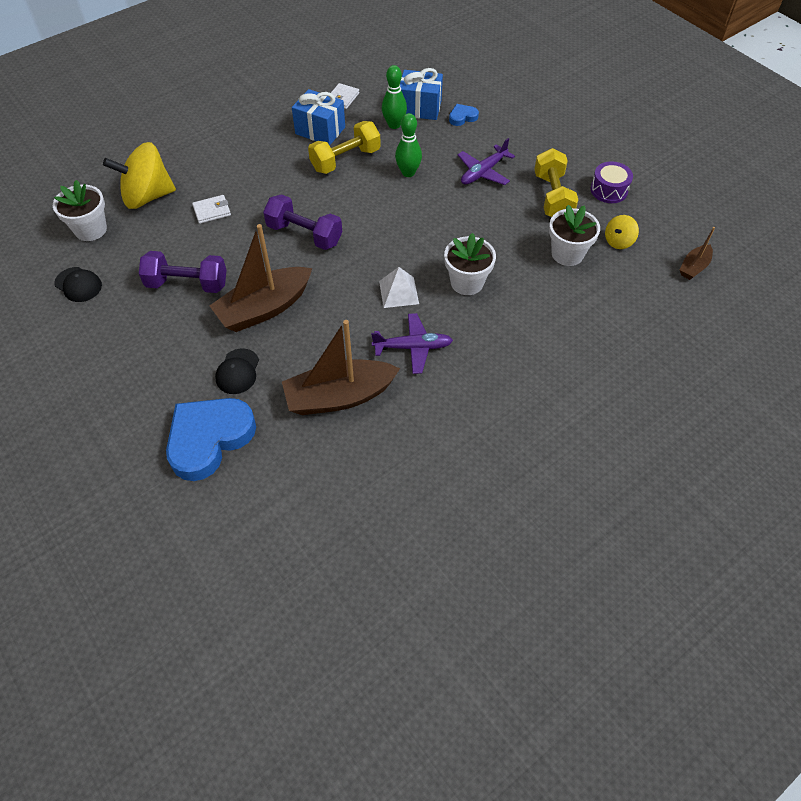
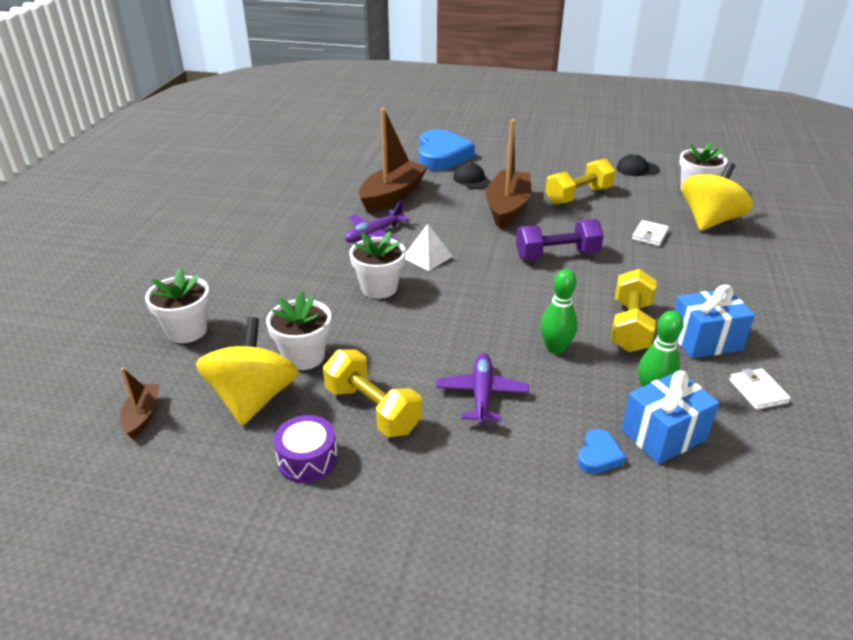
camera: 140 degrees right, 20 degrees down
purple dumbbell [139,251,226,293] -> yellow dumbbell [545,158,615,205]
yellow spinning top [605,215,639,249] -> yellow spinning top [196,317,299,426], size x2.10
none -> white flower pot [145,268,210,343]

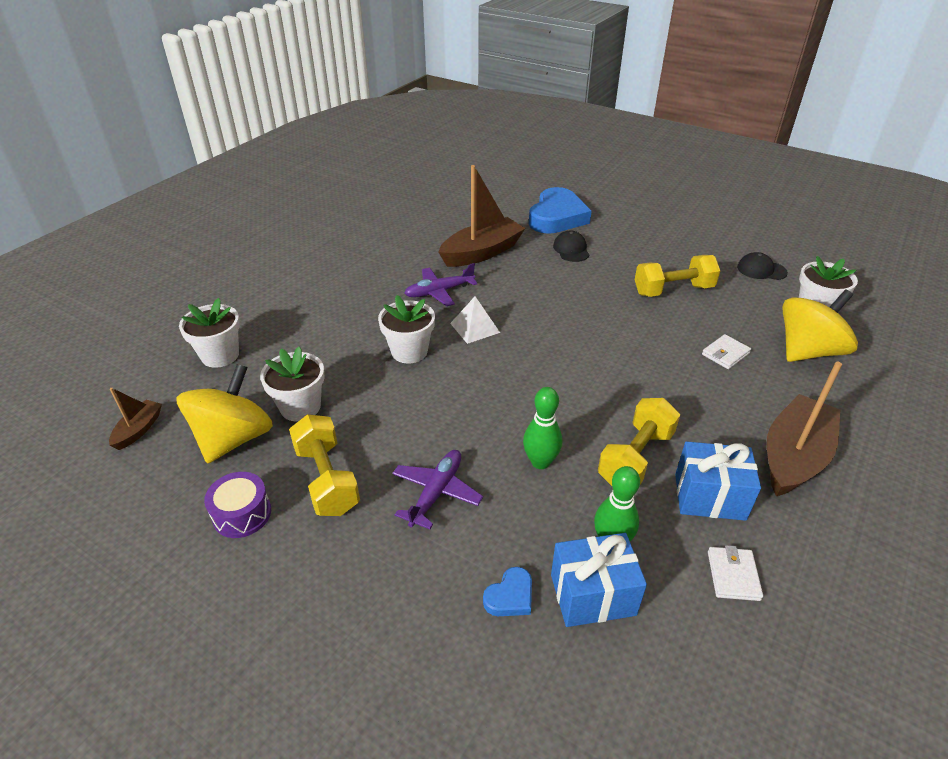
camera: 20 degrees right, 5 degrees up
brown boat [486,119,532,229] -> brown boat moved to [767,362,842,496]
purple dumbbell [516,219,604,260] -> none

